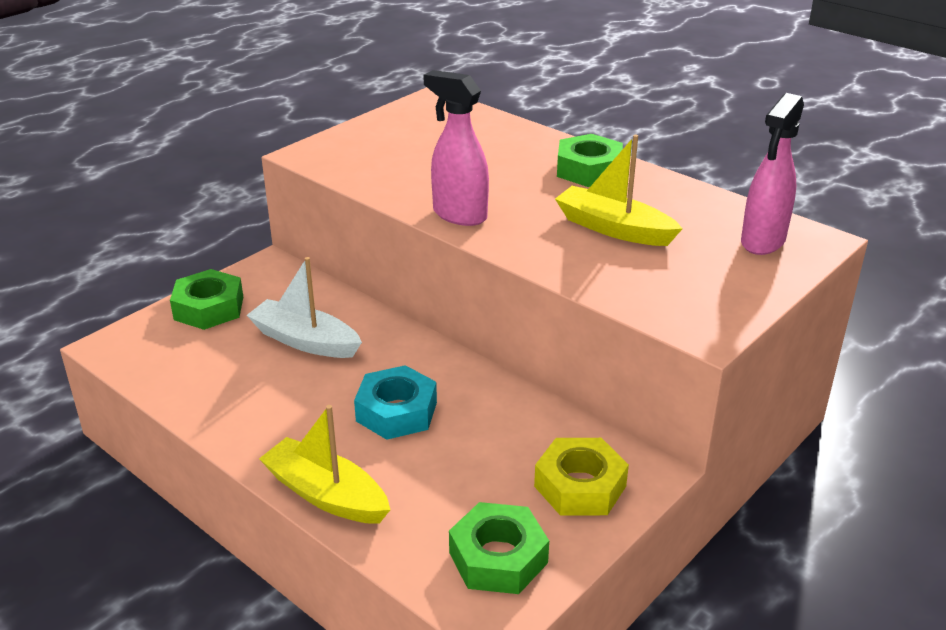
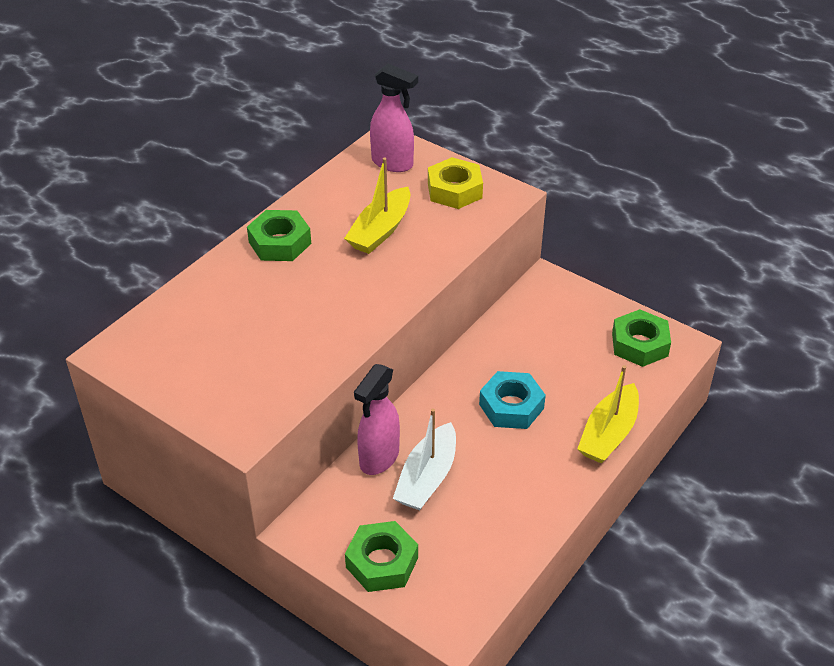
camera: 95 degrees left, 10 degrees up
pink spray bottle [423,70,489,226] -> pink spray bottle moved to [354,364,400,475]
yellow nut [534,438,629,515] -> yellow nut moved to [428,157,483,209]

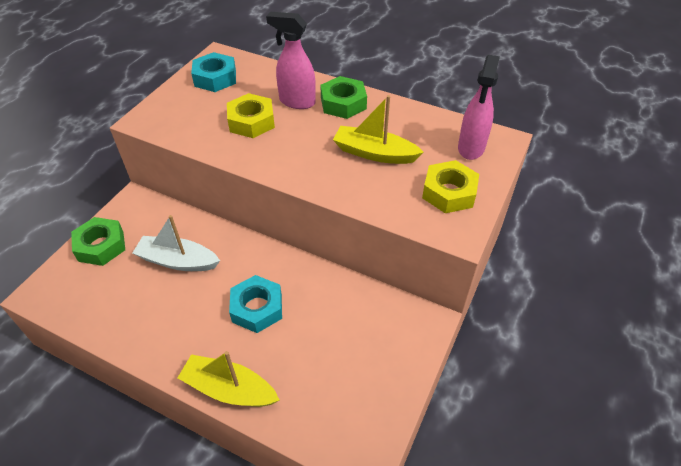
camera: 80 degrees right, 5 degrees up
pink spray bottle [354,364,400,475] -> pink spray bottle moved to [266,12,316,109]
green nut [612,309,671,367] -> none
none -> turquoise nut [191,52,236,92]
none -> yellow nut [227,93,275,138]

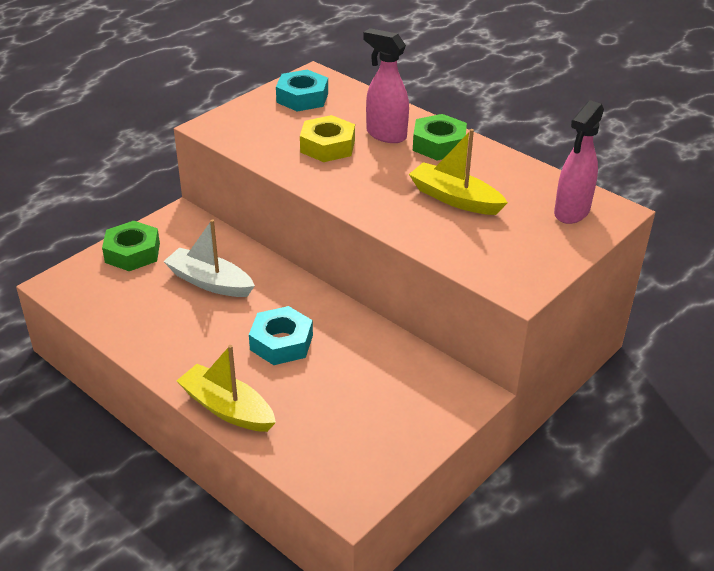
camera: 15 degrees right, 10 degrees down
yellow nut [422,160,479,213] -> none

